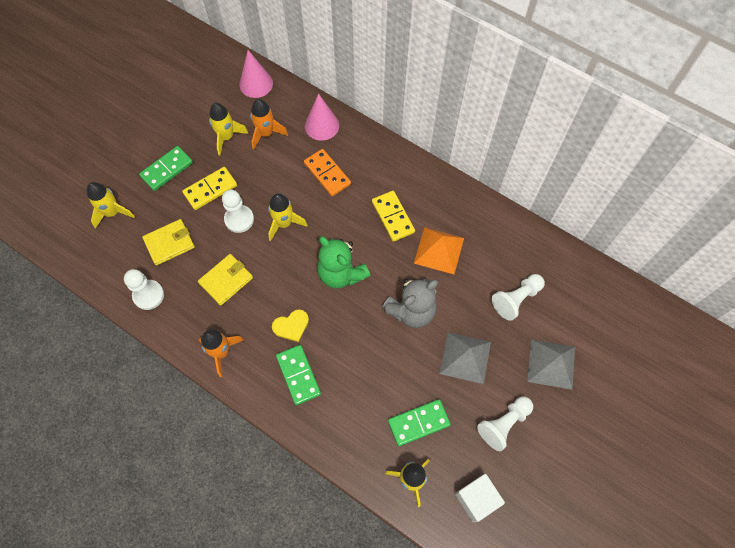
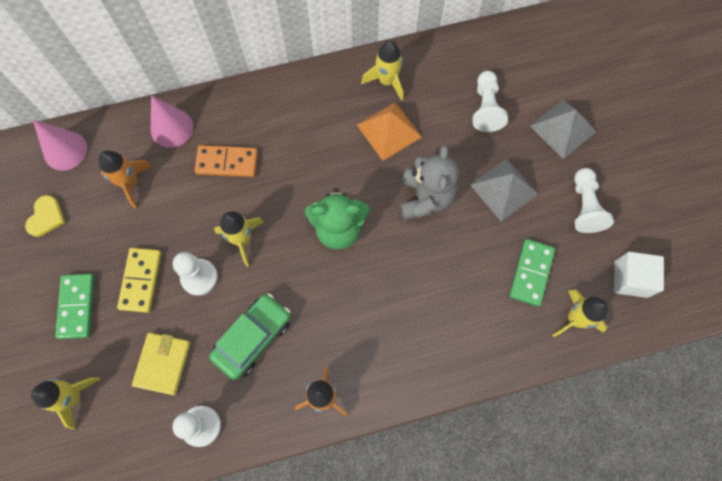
camera: 50 degrees left, 5 degrees up
yellow wallet [198,254,253,306] -> green car [209,293,291,380]
yellow rocket [209,103,249,156] -> yellow rocket moved to [361,41,403,101]
yellow heart [272,309,309,342] -> yellow heart moved to [25,195,66,237]
green domino [276,345,321,405] -> none
yellow domino [372,191,415,242] -> none

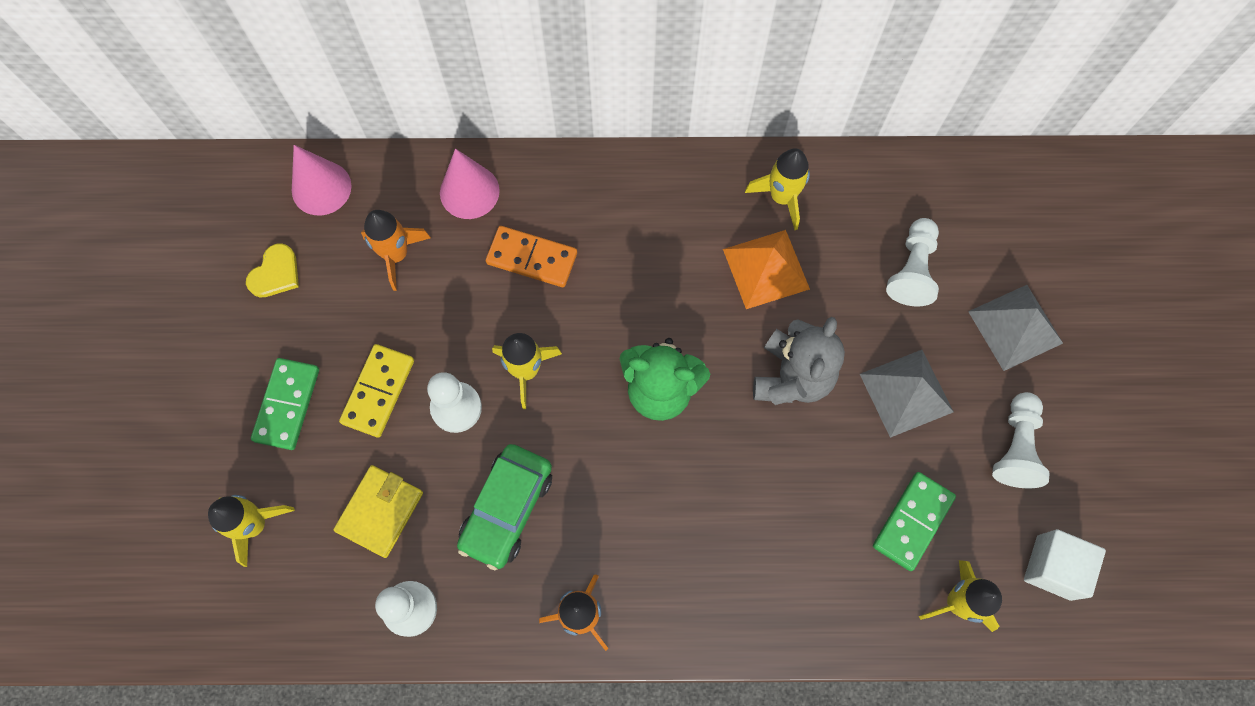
camera: 15 degrees right, 0 degrees up
green car [209,293,291,380] -> green car turned 150 degrees clockwise [457,444,552,570]

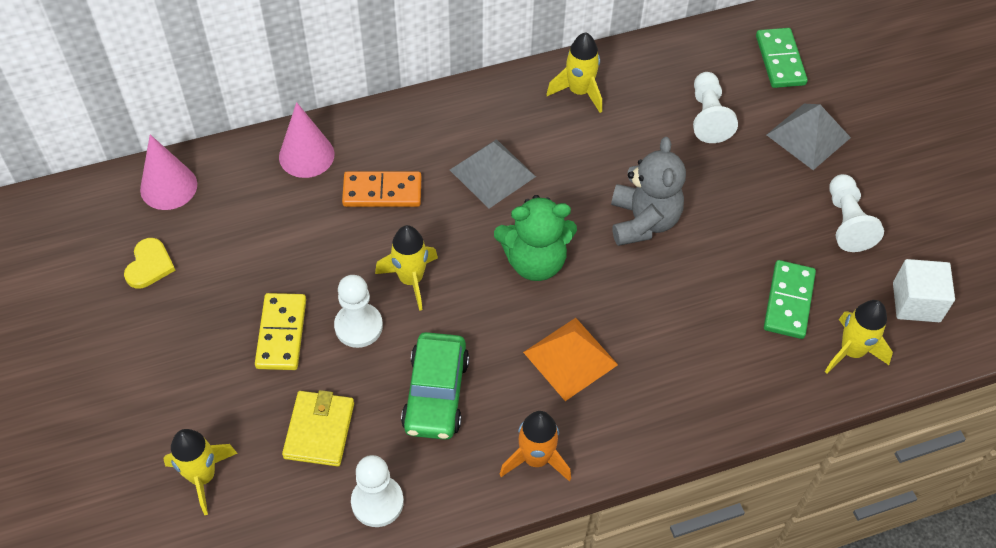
camera: 20 degrees left, 15 degrees down
green domino [251,358,319,450] -> green domino moved to [756,28,808,88]
orange rocket [361,210,431,291] -> none
orange pyramid [723,230,810,309] -> orange pyramid moved to [523,318,618,401]
grey pyramid [860,350,954,438] -> grey pyramid moved to [450,139,536,208]

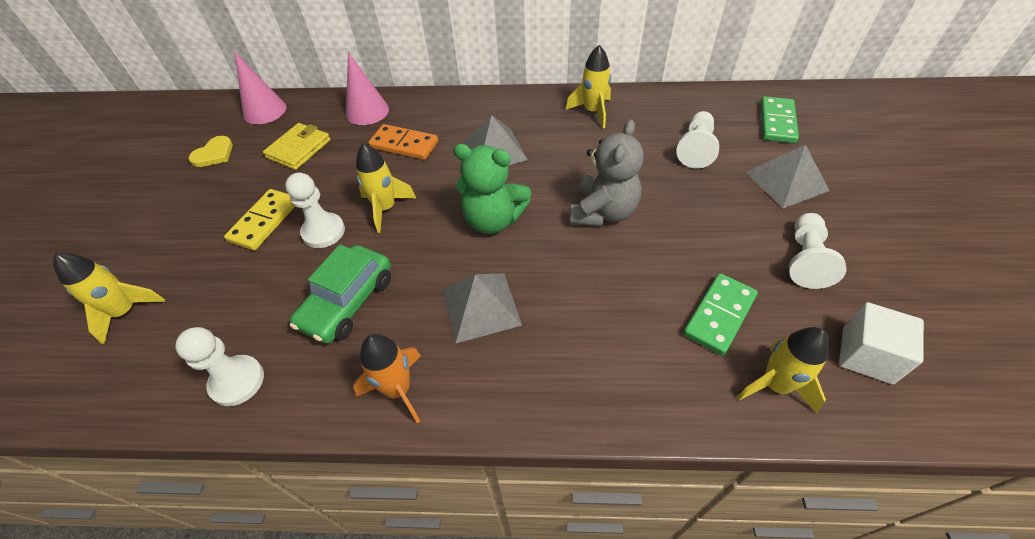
camera: 25 degrees right, 5 degrees down
yellow wallet [282,390,354,467] -> yellow wallet moved to [263,123,331,170]
orange pyramid [523,318,618,401] -> grey pyramid [442,273,522,344]

